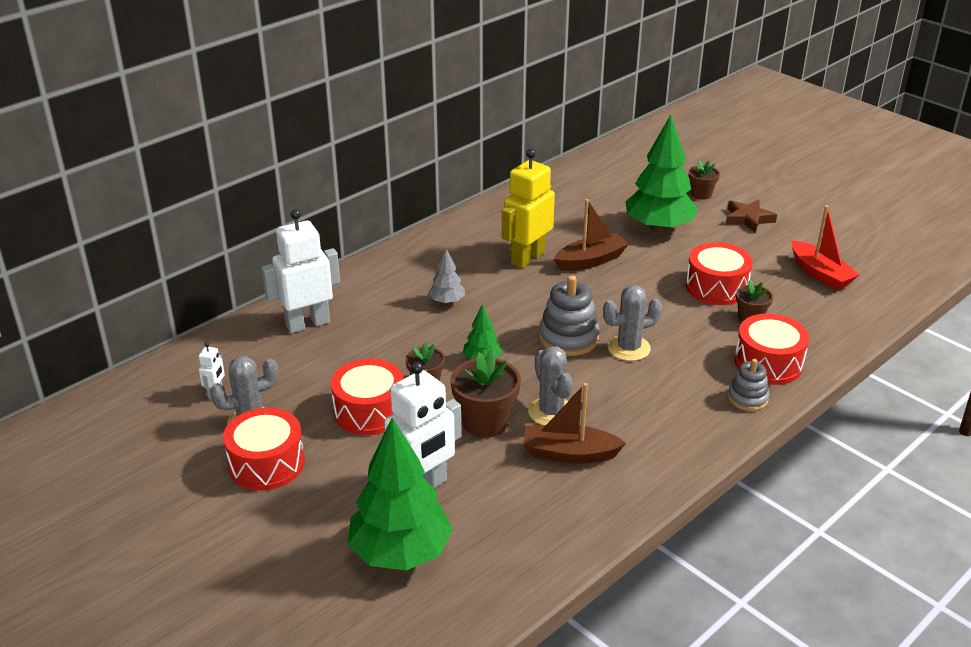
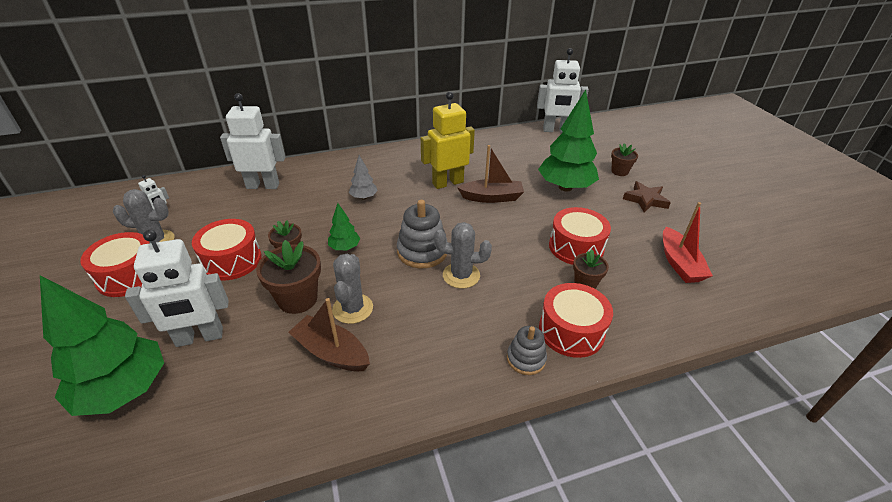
camera: 25 degrees right, 5 degrees up
none -> white robot [537,48,589,133]

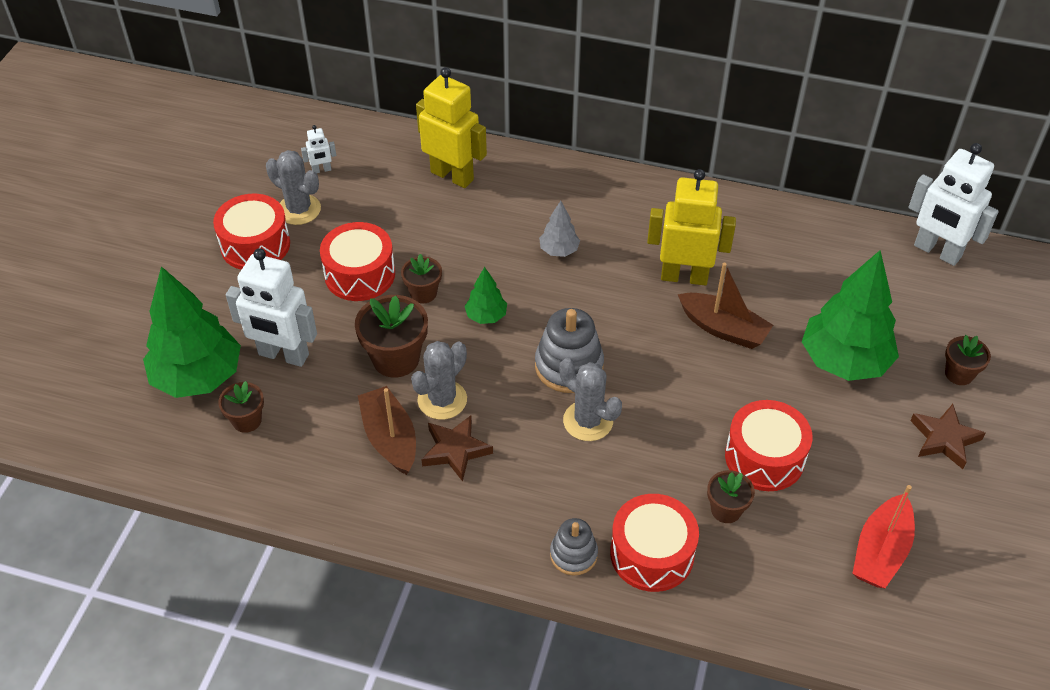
camera: 35 degrees right, 10 degrees up
white robot [220,93,285,189] -> yellow robot [416,67,487,188]
none -> brown flower pot [218,381,264,433]
none -> brown star [421,416,493,482]

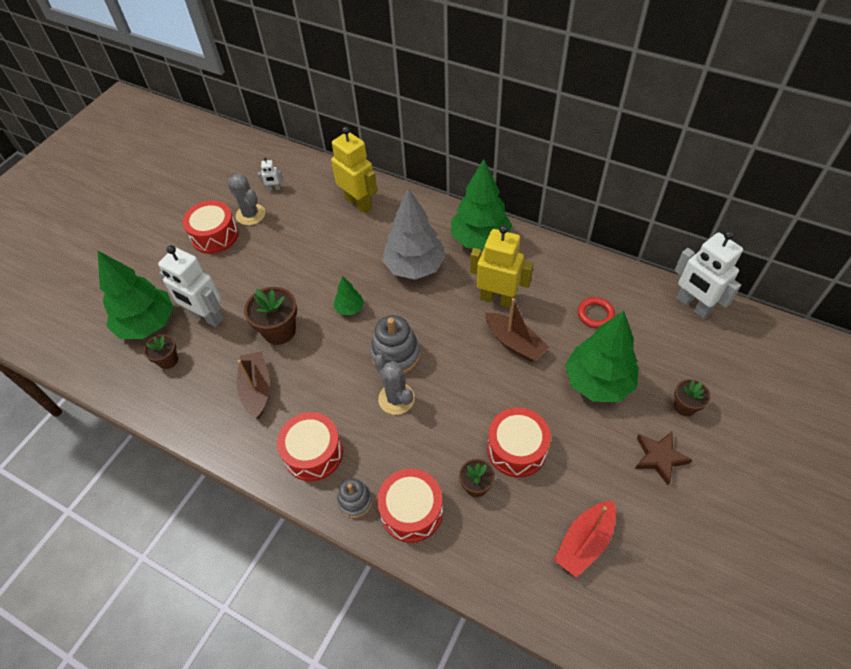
camera: 15 degrees right, 5 degrees up
red drum [320,222,395,301] -> red drum moved to [277,412,343,481]
brown flower pot [401,254,442,304] -> none
grey cactus [411,341,467,420] -> none
brown star [421,416,493,482] -> none
grey tree [539,201,580,257] -> grey tree [382,188,446,279], size x2.14
none -> green tree [451,159,512,250]
none -> red ring [578,297,615,328]

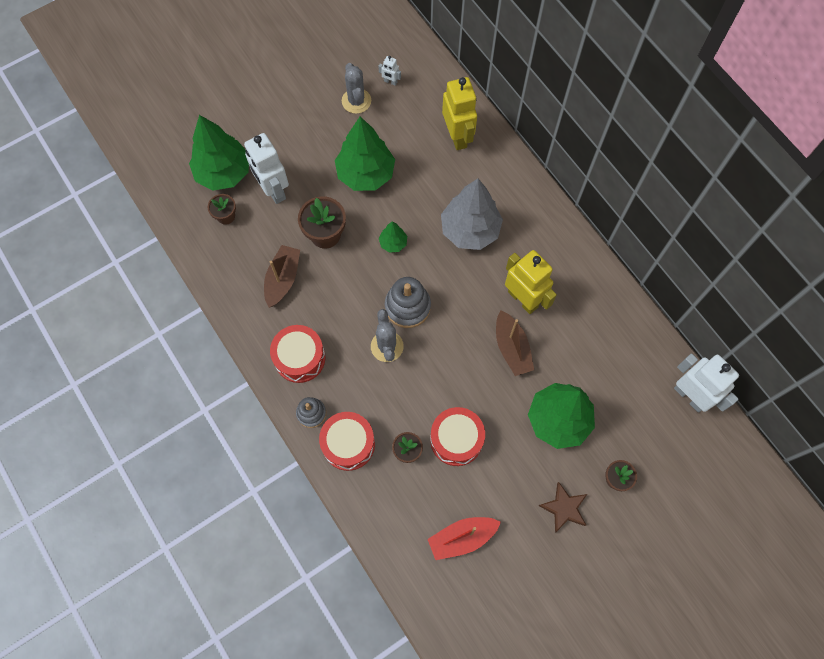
camera: 25 degrees right, 15 degrees up
red drum [183,201,238,254] -> none
green tree [451,159,512,250] -> green tree moved to [335,117,395,191]
red ring [578,297,615,328] -> none
white robot [674,231,743,319] -> white robot turned 150 degrees clockwise [674,354,739,412]

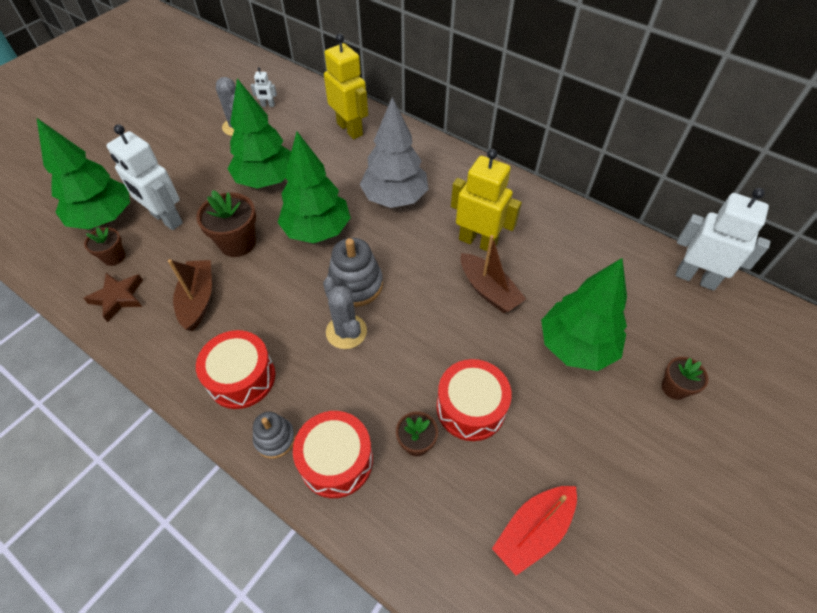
camera: 20 degrees left, 15 degrees down
green tree [379,221,407,253] -> green tree [278,132,351,243], size x2.14
brown star [539,482,587,533] -> brown star moved to [83,273,143,322]

